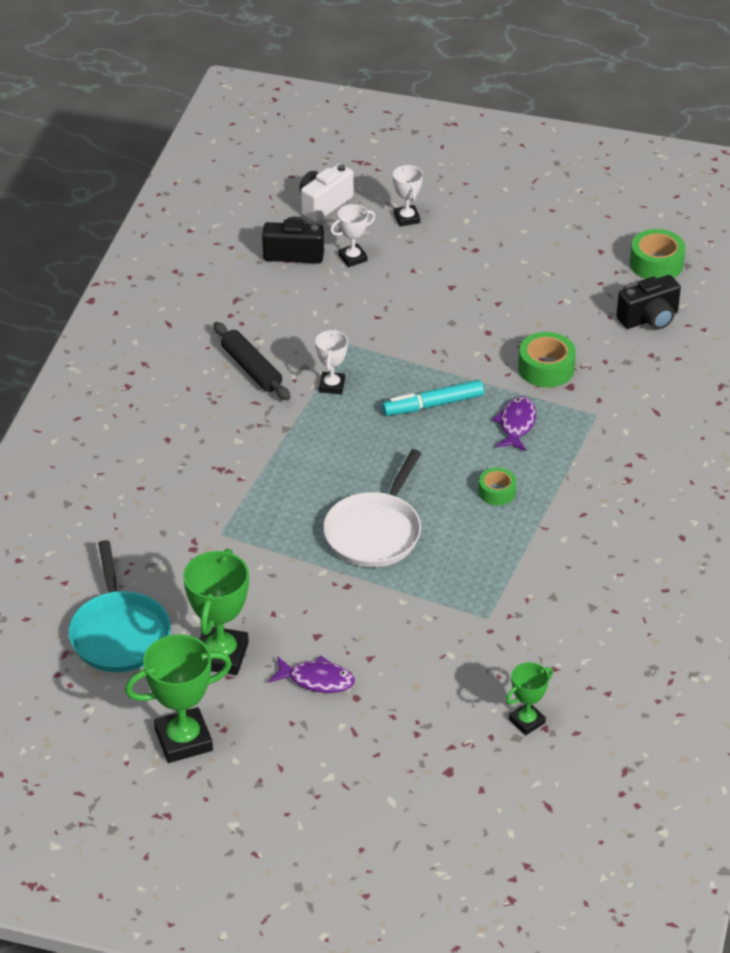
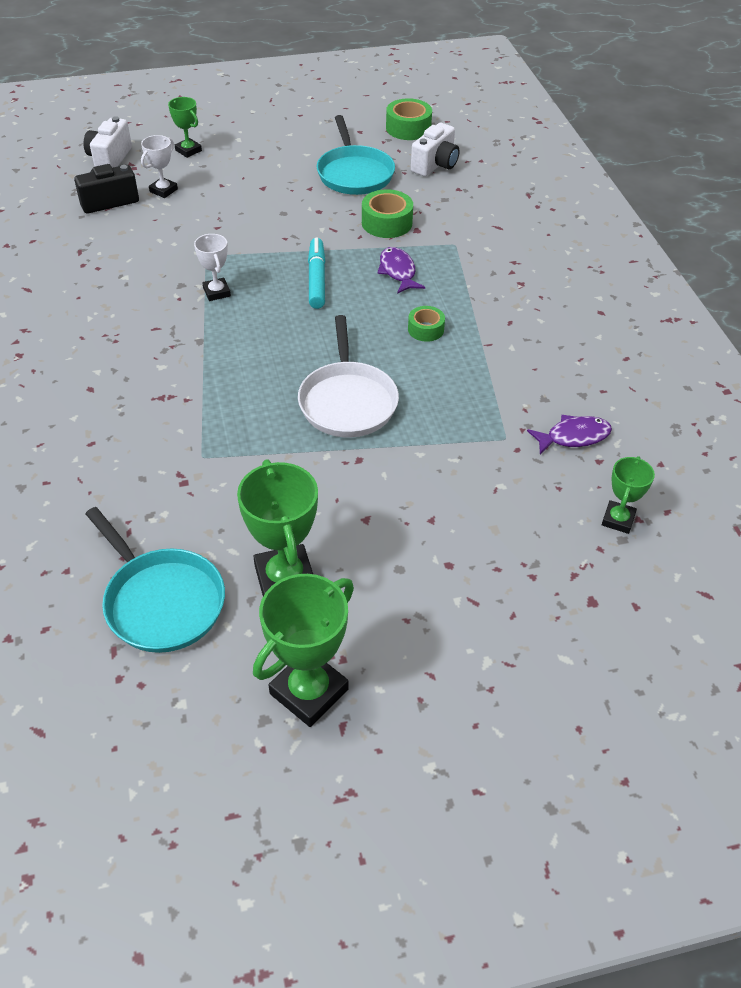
camera: 30 degrees left, 5 degrees up
black rolling pin [213,322,291,401] -> none
purple fish [269,655,355,693] -> purple fish moved to [527,415,612,454]
turquoise marker [382,380,484,416] -> turquoise marker turned 135 degrees clockwise [308,237,326,309]
white trophy [393,165,423,227] -> green trophy [168,97,202,158]
black camera [616,275,681,329] -> white camera [411,123,460,177]
none -> turquoise pan [316,115,395,195]

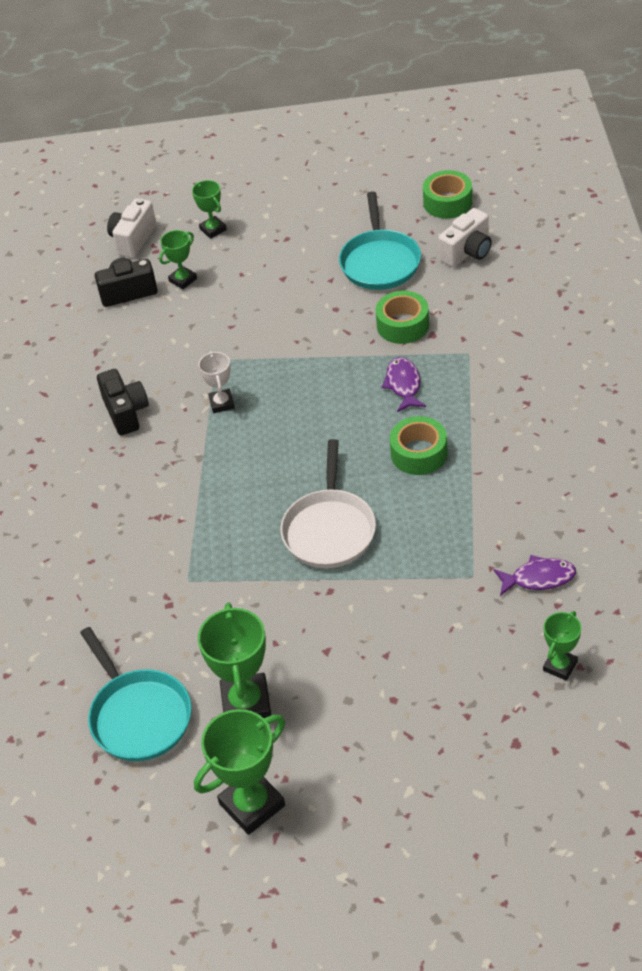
camera: 15 degrees right, 0 degrees up
white trophy [141,135,178,198] -> green trophy [159,230,197,289]
turquoise marker [308,237,326,309] -> none
green tape [408,306,445,342] -> green tape [390,416,447,475], size x1.58
none -> black camera [97,369,149,436]

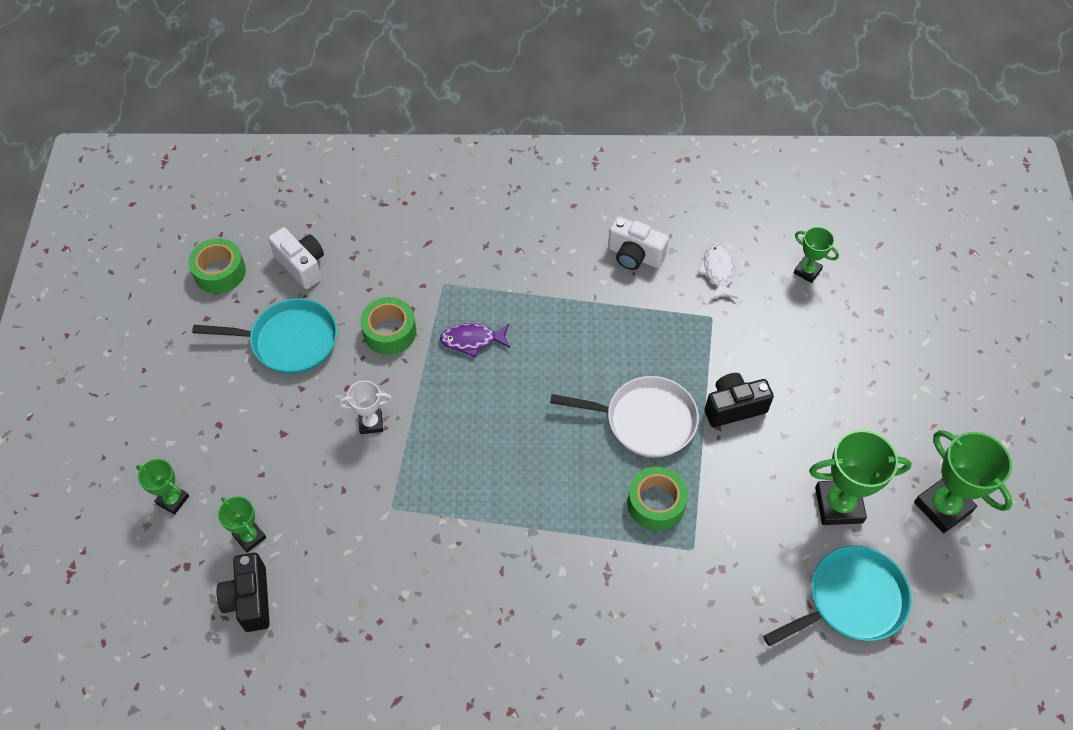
camera: 90 degrees left, 10 degrees up
black camera [97,369,149,436] -> black camera moved to [705,373,774,427]
white camera [107,198,156,258] -> white camera moved to [608,216,669,270]
green trophy [192,180,227,239] -> green trophy turned 60 degrees clockwise [136,459,189,515]
white trophy [198,351,235,413] -> white trophy moved to [338,381,392,434]
green tape [390,416,447,475] -> green tape moved to [627,467,688,530]
purple fish [494,555,576,596] -> white fish [698,243,738,300]

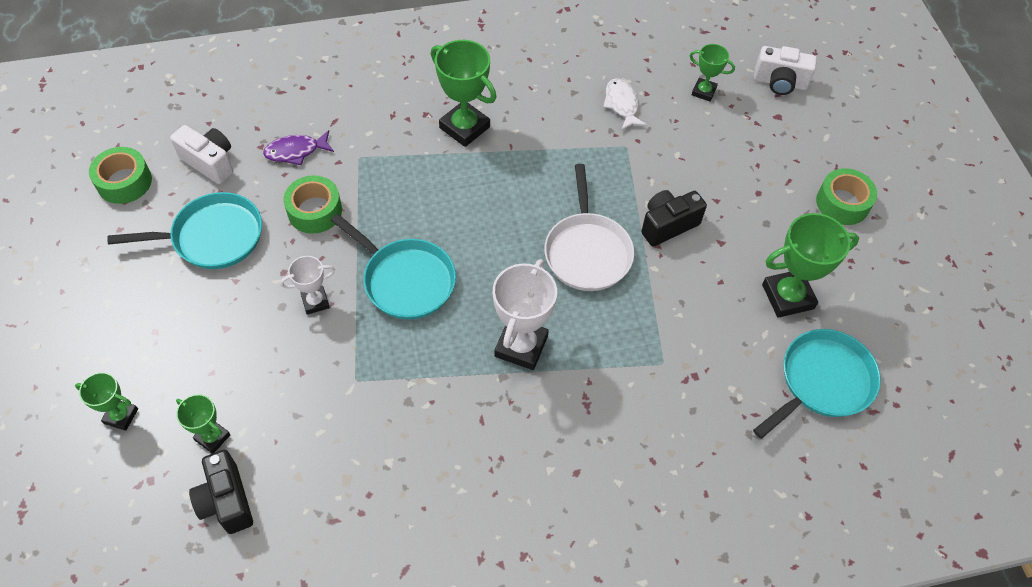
camera: 15 degrees left, 0 degrees up
purple fish [440,323,510,358] -> purple fish moved to [263,130,334,165]
white pan [550,376,699,458] -> white pan turned 90 degrees clockwise [544,164,634,291]
white camera [608,216,669,270] -> white camera moved to [754,46,817,95]
green tape [627,467,688,530] -> green tape moved to [816,168,877,225]
green trophy [914,430,1013,533] -> green trophy moved to [431,40,496,147]
none -> turquoise pan [331,214,456,320]
none -> white trophy [493,259,557,370]

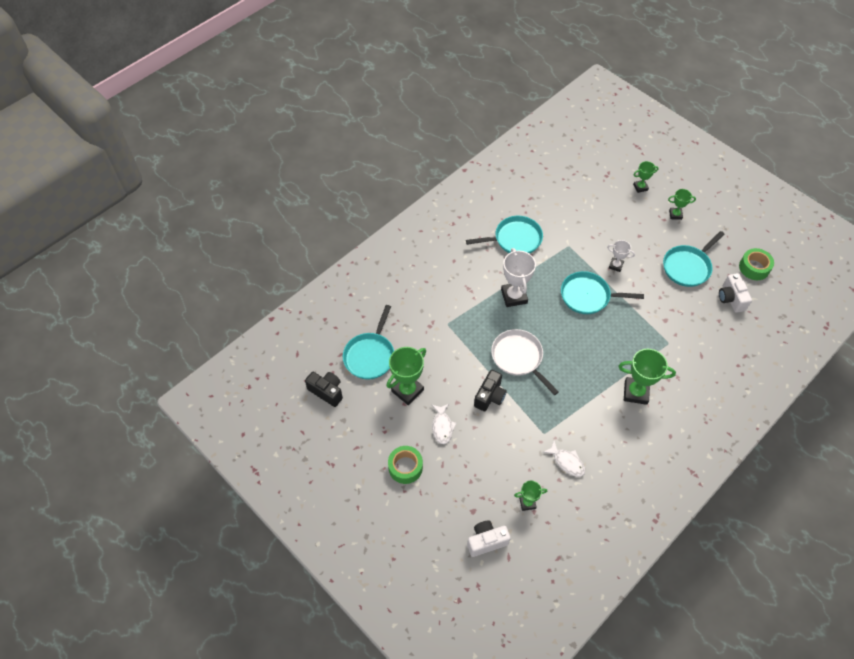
camera: 150 degrees right, 0 degrees up
white camera [170,125,233,184] -> white camera turned 75 degrees clockwise [719,273,752,313]
green trophy [176,394,231,454] -> green trophy moved to [668,189,696,220]
black camera [189,450,253,534] -> black camera moved to [305,372,343,407]
purple fish [263,130,334,165] -> none
white trophy [280,256,335,315] -> white trophy turned 75 degrees clockwise [607,240,635,272]
green tape [284,175,342,234] -> none
none -> white fish [432,404,457,444]
none -> turquoise pan [466,216,543,254]

